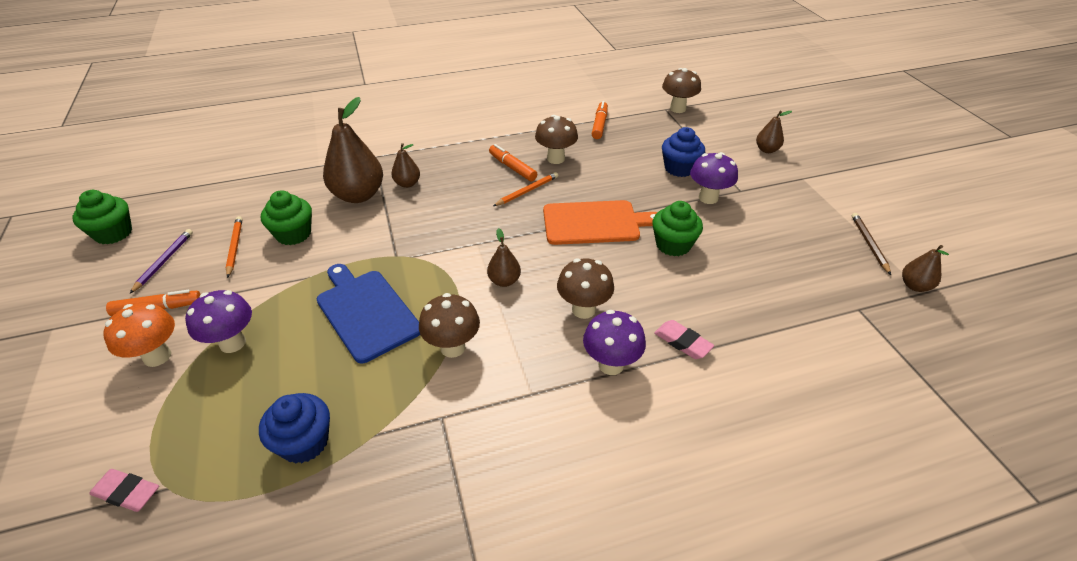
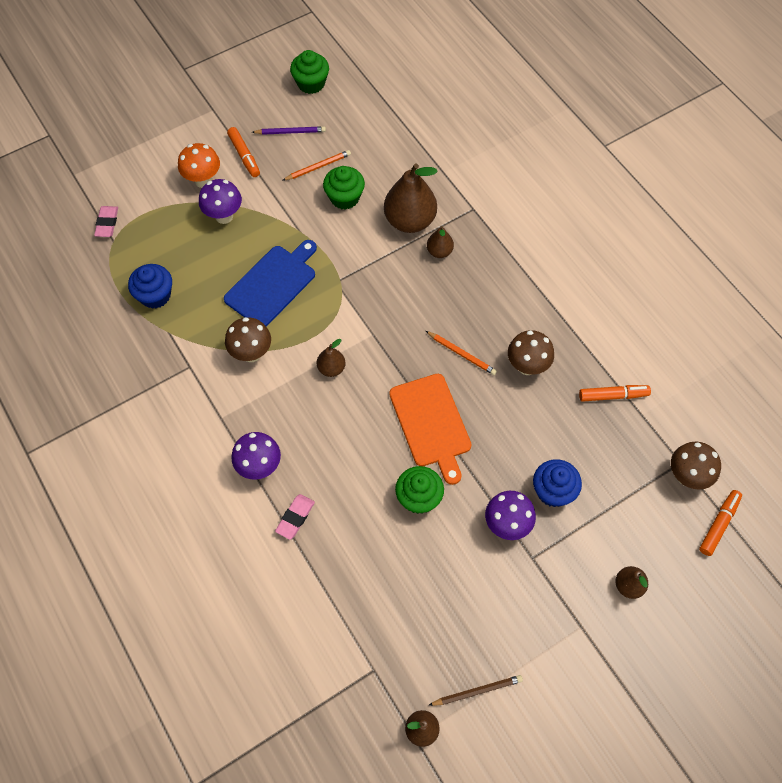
camera: 75 degrees right, 20 degrees up
orange marker [489,144,537,181] -> orange marker moved to [699,490,742,556]
brown mushroom [557,258,614,319] -> none

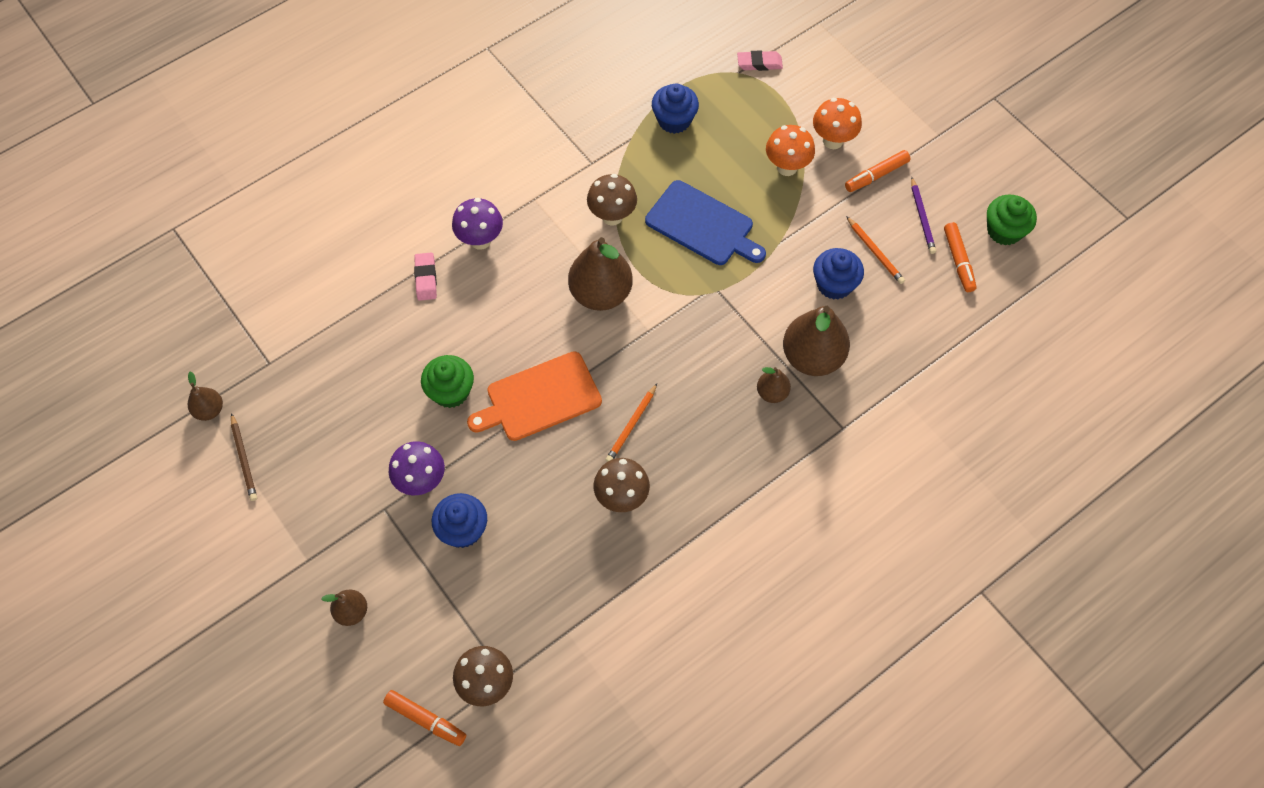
camera: 85 degrees right, 0 degrees up
purple mushroom [199,179,242,224] -> orange mushroom [766,125,815,176]
pink eraser [275,494,315,540] -> pink eraser turned 60 degrees clockwise [414,253,437,301]
brown pear [317,339,345,377] -> brown pear [568,237,633,311], size x1.98
green cupcake [323,166,365,210] -> blue cupcake [813,248,864,300]
orange marker [579,385,651,402] -> orange marker moved to [944,222,977,292]

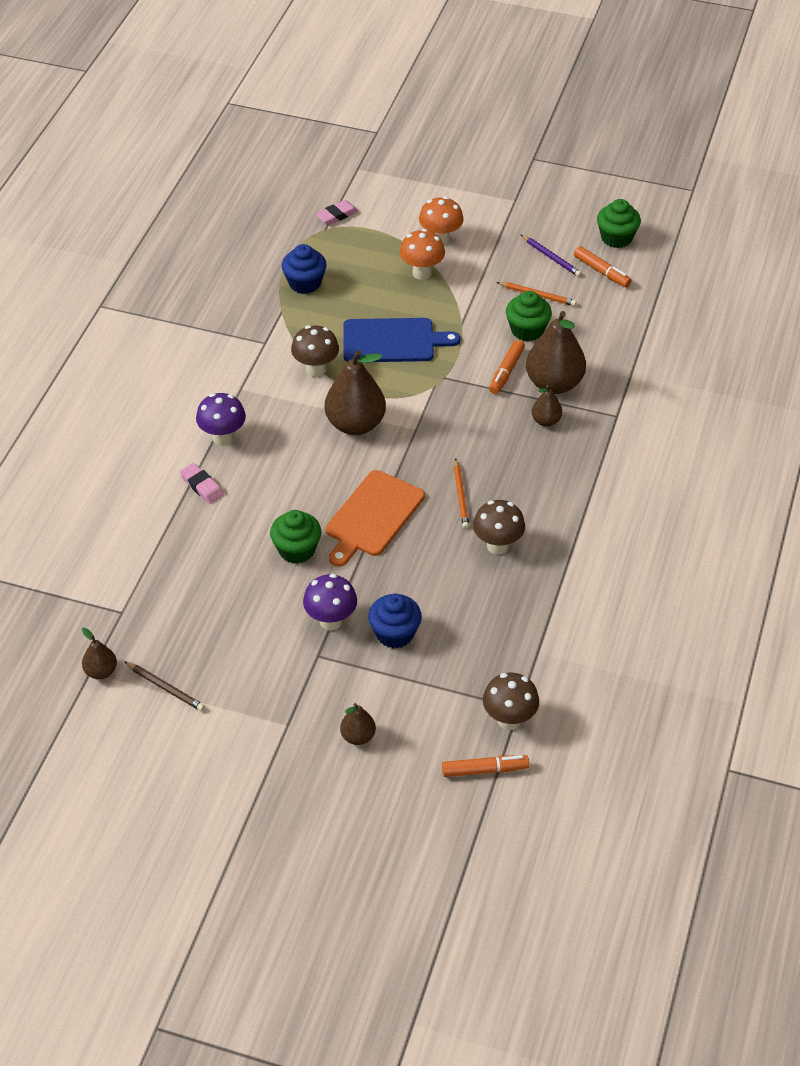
camera: 35 degrees left, 15 degrees down
blue cupcake [813,248,864,300] -> green cupcake [506,291,552,341]
orange marker [845,150,911,192] -> orange marker moved to [489,340,525,394]

